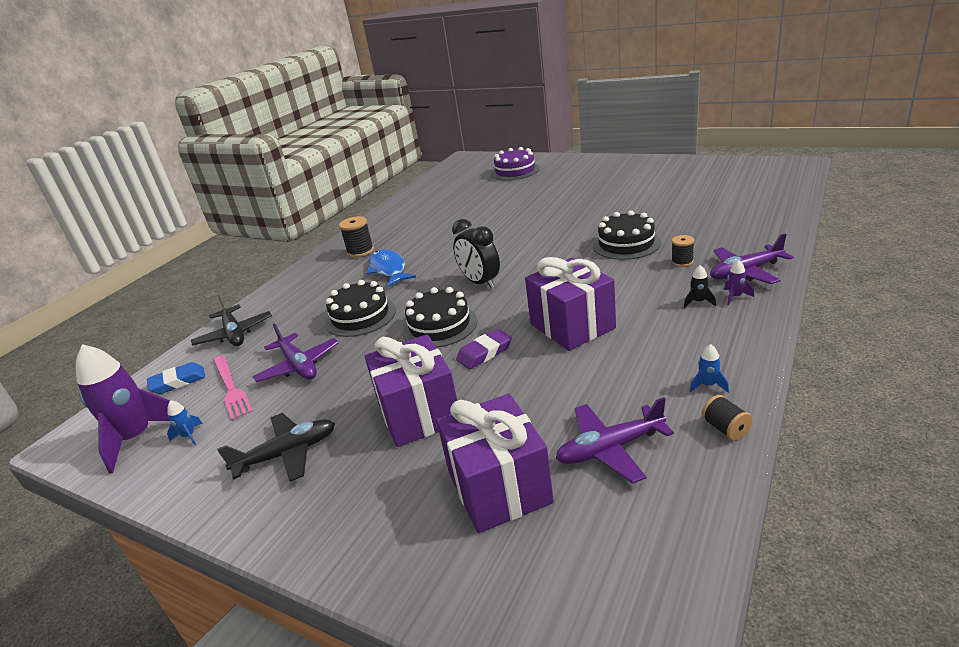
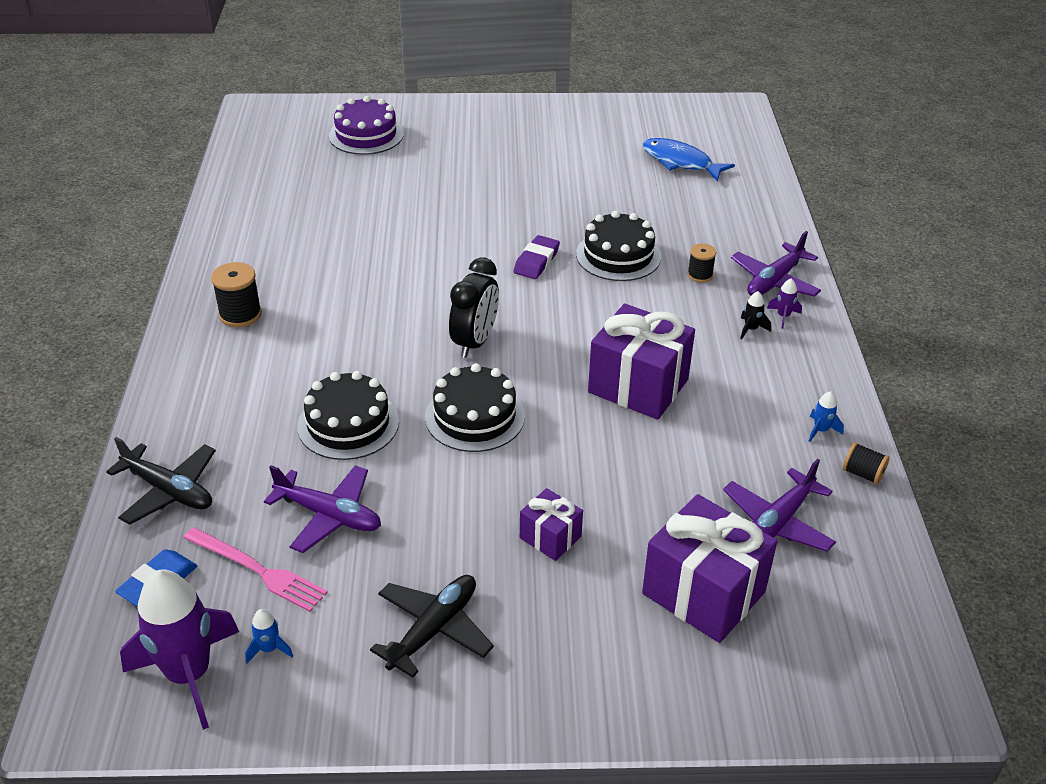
camera: 35 degrees left, 10 degrees up
purple gift [365,334,457,447] -> purple gift [520,488,583,561], size x0.52
blue fish [366,249,416,287] -> blue fish moved to [642,138,735,182]
black clock [452,219,500,289] -> black clock turned 90 degrees counterclockwise [449,257,499,358]
purple eraser [456,329,512,369] -> purple eraser moved to [513,235,560,279]

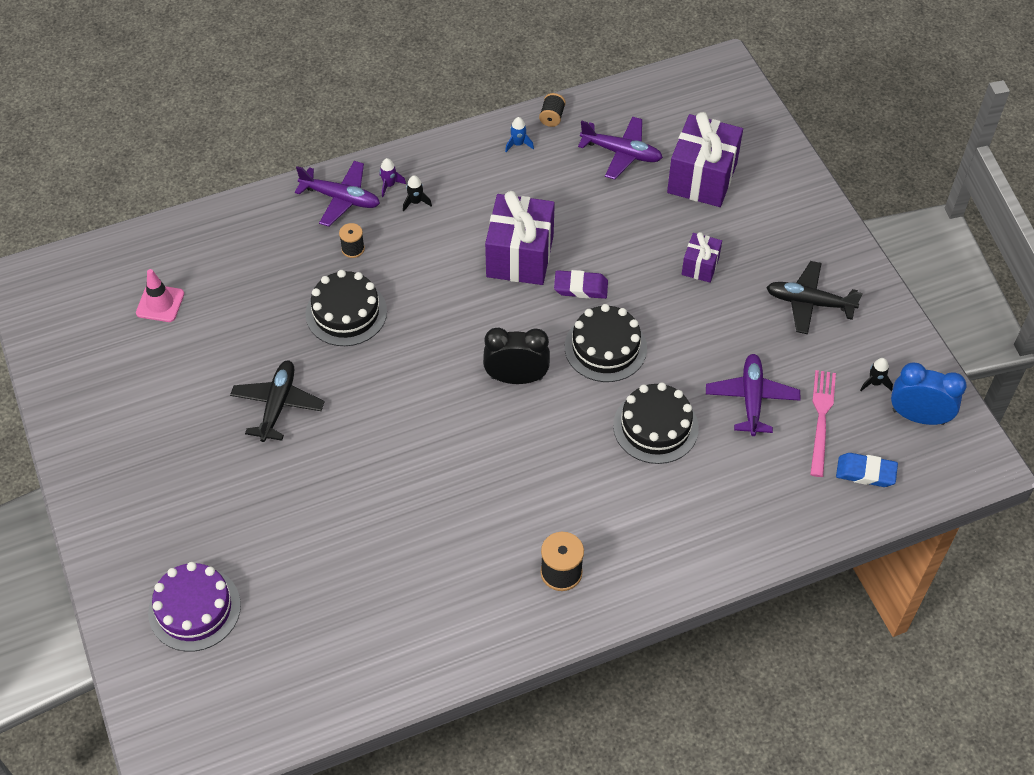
camera: 110 degrees left, 15 degrees up
black plane [106,437,216,525] -> black plane moved to [230,360,325,442]
purple rocket [120,569,239,730] -> blue clock [891,362,967,425]
blue rocket [245,609,293,663] -> black rocket [860,358,893,391]
purple eraser [513,235,560,279] -> purple eraser moved to [554,270,608,299]
blue fish [642,138,735,182] -> pink traffic cone [136,269,184,322]

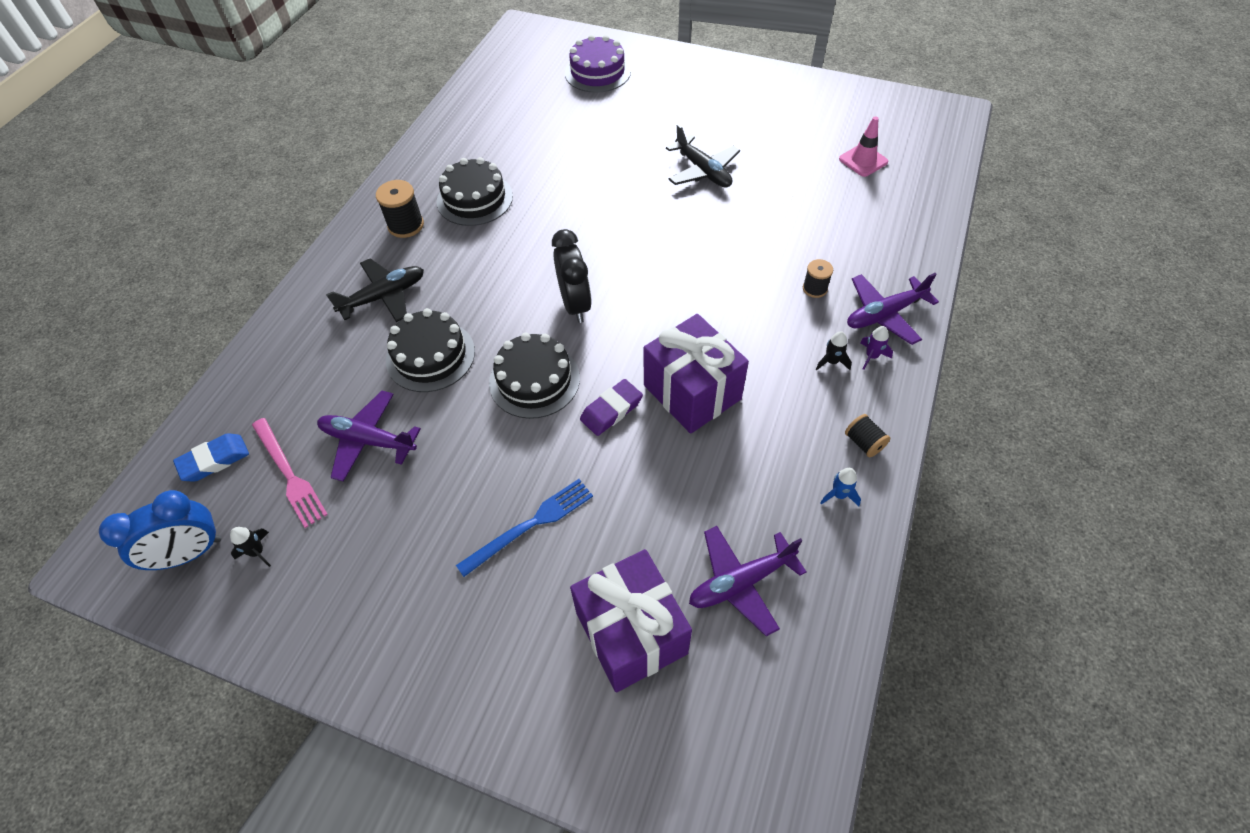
camera: 135 degrees right, 0 degrees up
black cake [306,270,387,346] -> black cake moved to [437,157,513,226]
black clock [483,328,550,384] -> black clock turned 60 degrees counterclockwise [552,229,592,323]
black spool [539,93,566,127] -> black spool moved to [845,414,890,457]
purple gift [682,232,722,283] -> blue fork [456,479,593,577]
purple plane [706,354,800,436] -> purple plane turned 150 degrees clockwise [317,391,421,481]
black plane [766,261,863,334] -> black plane moved to [326,258,424,322]

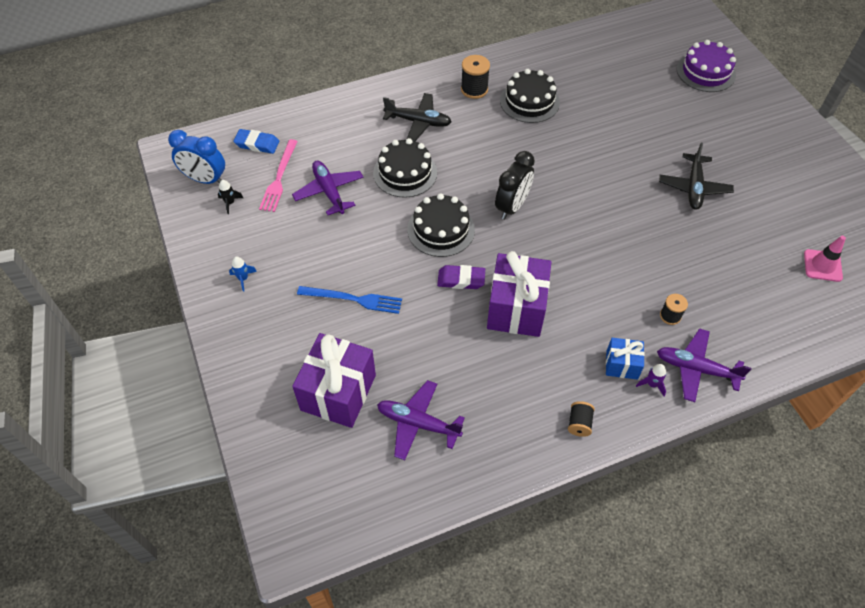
camera: 45 degrees right, 0 degrees up
black rocket [816,331,852,370] -> blue gift [606,338,645,380]
blue rocket [821,468,861,506] -> blue rocket moved to [229,257,257,292]

